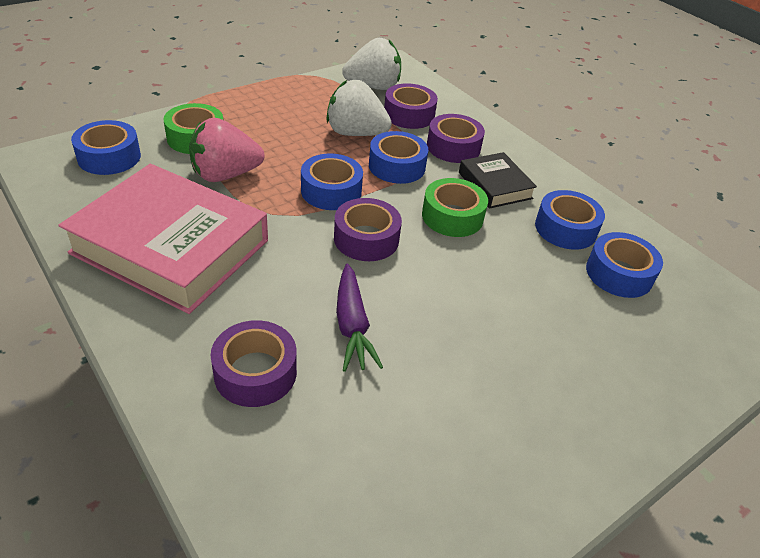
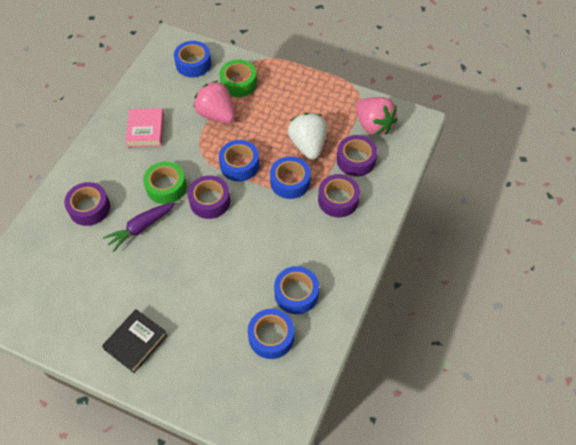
camera: 65 degrees right, 15 degrees up
pink book [58,164,268,314] -> pink book [126,108,164,147], size x0.49
white strawberry [342,38,401,90] -> pink strawberry [356,97,397,136]
green tape [422,178,488,237] -> green tape moved to [143,161,186,204]
black book [459,152,537,209] -> black book moved to [102,309,167,373]

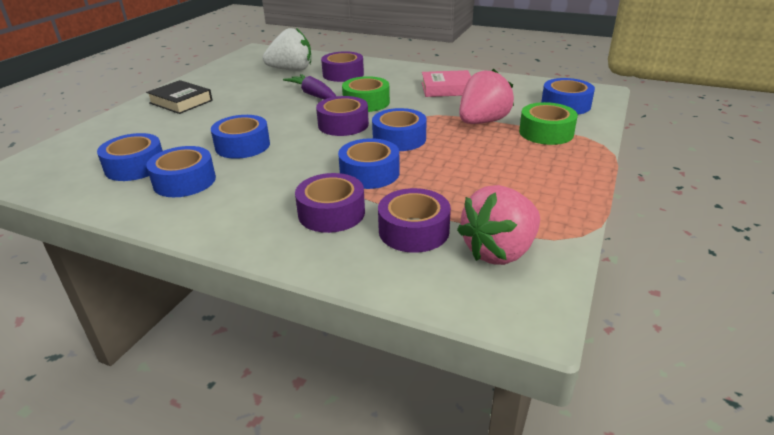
camera: 90 degrees right, 25 degrees down
white strawberry [288,113,327,160] -> white strawberry moved to [263,28,311,71]
none -> blue tape [211,115,270,159]

